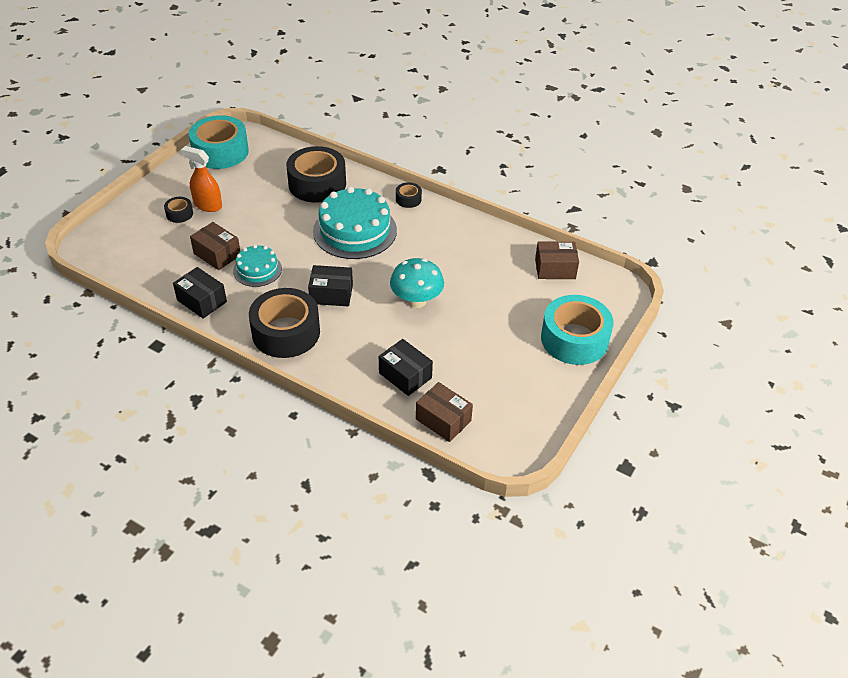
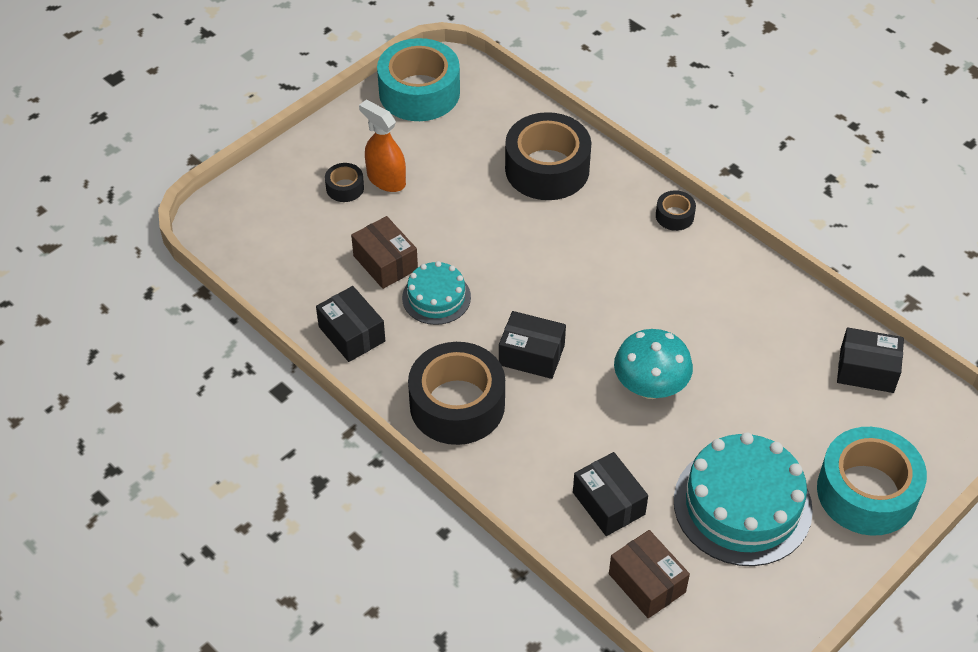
camera: 15 degrees right, 5 degrees up
turquoise cake [313,186,397,259] -> turquoise cake moved to [674,432,813,566]
brown box [535,242,579,279] -> black box [837,327,904,393]

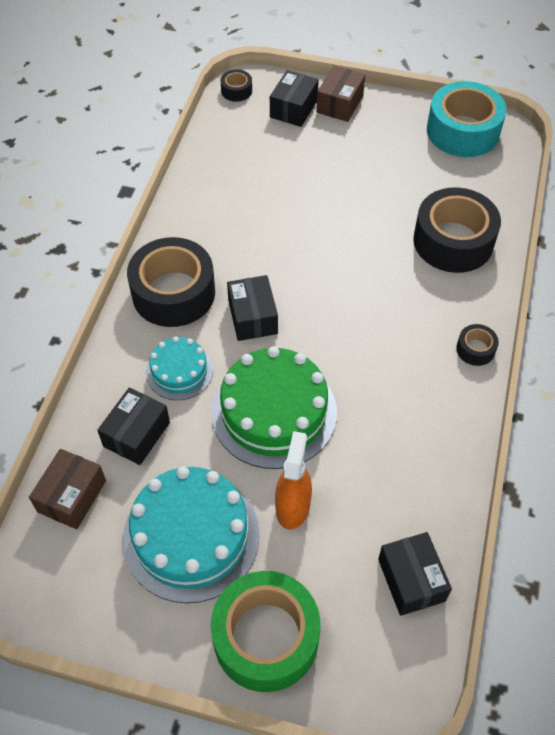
camera: 60 degrees right, 5 degrees up
black box [316,286,385,362] -> black box moved to [270,70,319,127]
black tape [325,163,364,202] -> black tape moved to [221,70,252,102]
brown box [351,216,418,289] -> brown box moved to [316,66,365,122]
orange spray bottle [359,100,406,192] -> orange spray bottle moved to [275,431,312,529]
turquoise cake [402,261,471,325] -> turquoise cake moved to [146,336,213,400]
turquoise mushroom [614,329,693,399] -> green cake [211,346,337,469]
turquoise tape [817,427,927,536] -> green tape [211,571,320,692]

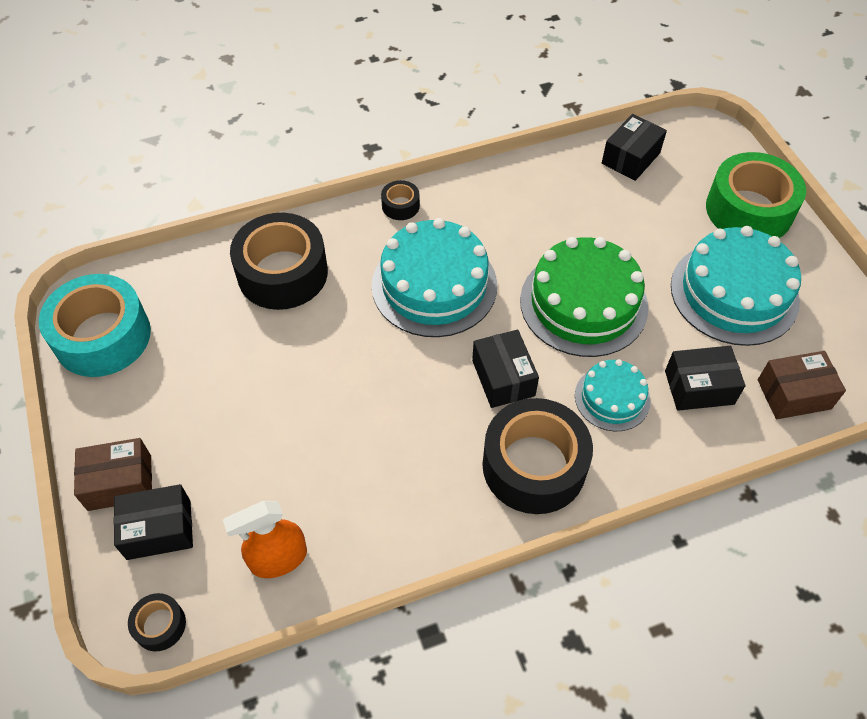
camera: 125 degrees left, 0 degrees up
black box [227,275,278,341] -> black box turned 60 degrees counterclockwise [472,330,539,408]
orange spray bottle [275,431,312,529] -> orange spray bottle moved to [223,501,307,578]
none -> turquoise cake [372,218,497,337]

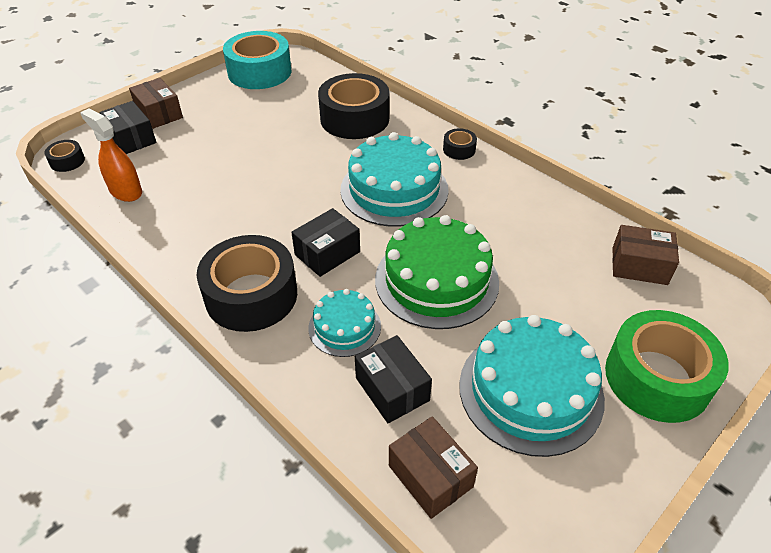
camera: 65 degrees right, 10 degrees down
black box [602,114,667,181] -> brown box [612,225,679,285]

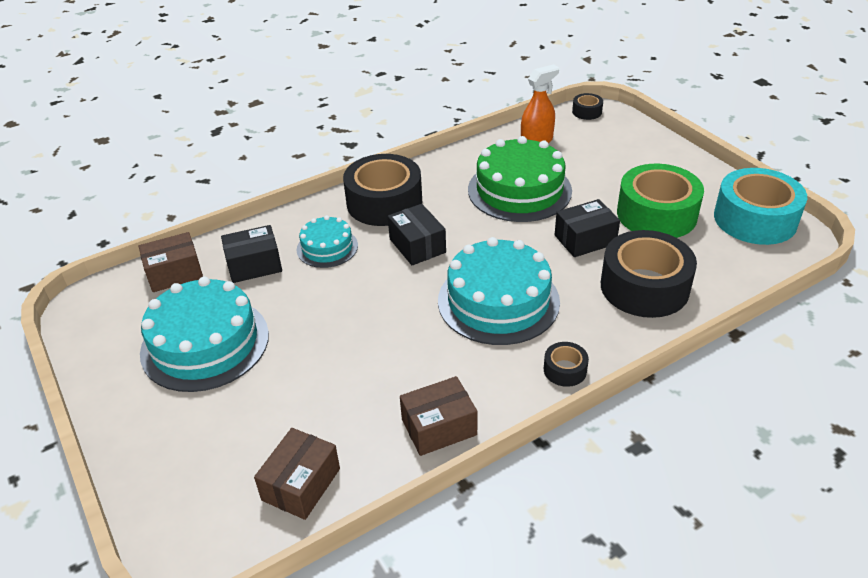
camera: 105 degrees right, 5 degrees down
black box [99,101,156,154] -> black box moved to [555,199,620,257]
brown box [129,78,183,129] -> brown box moved to [400,376,477,456]
green cake [375,215,499,329] -> green cake moved to [468,136,572,222]
green tape [605,310,729,423] -> green tape moved to [617,164,704,238]

